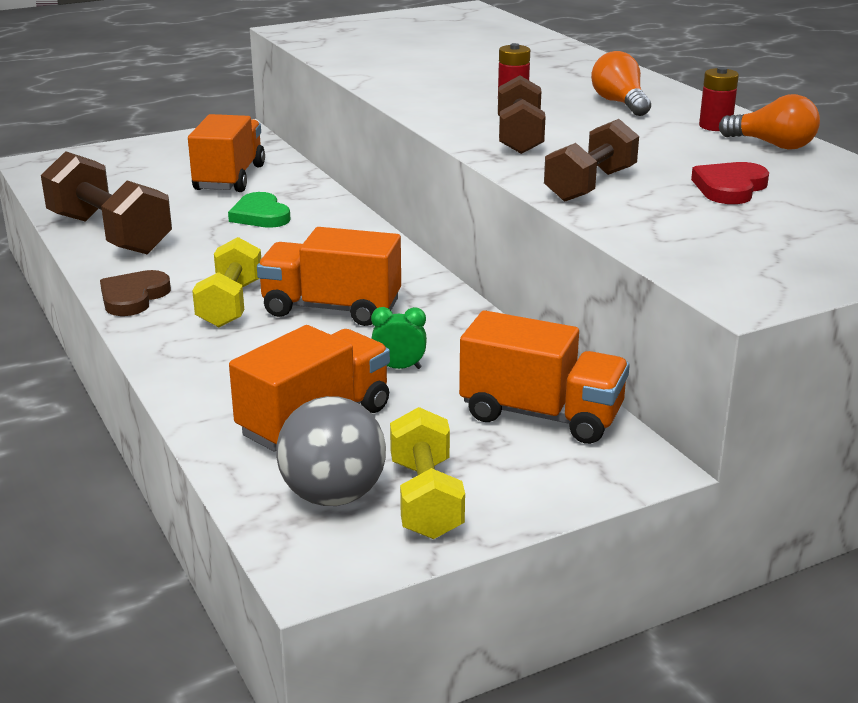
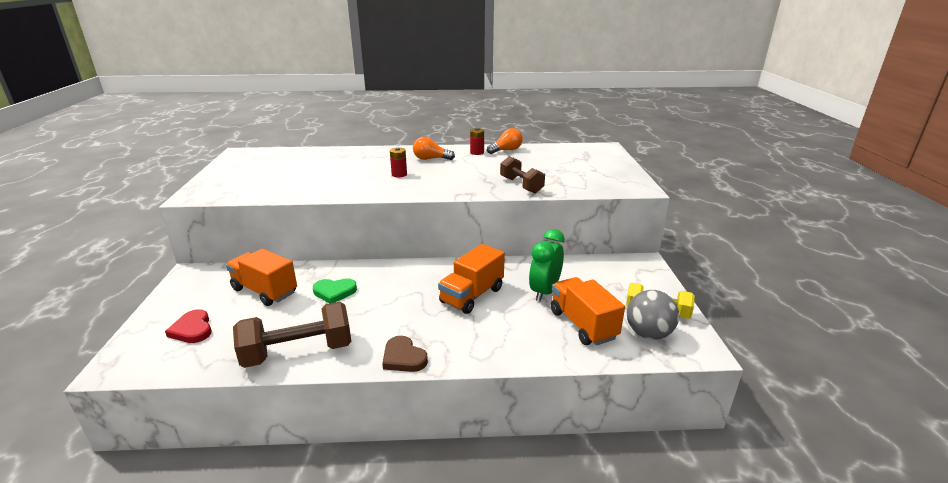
camera: 65 degrees left, 0 degrees up
yellow dumbbell [192,237,261,327] -> none
green clock [371,307,427,369] -> green clock [529,229,565,302], size x1.98
orange truck [459,311,630,444] -> none
brown dumbbell [498,75,545,154] -> none
red heart [691,162,769,204] -> red heart moved to [165,309,212,343]

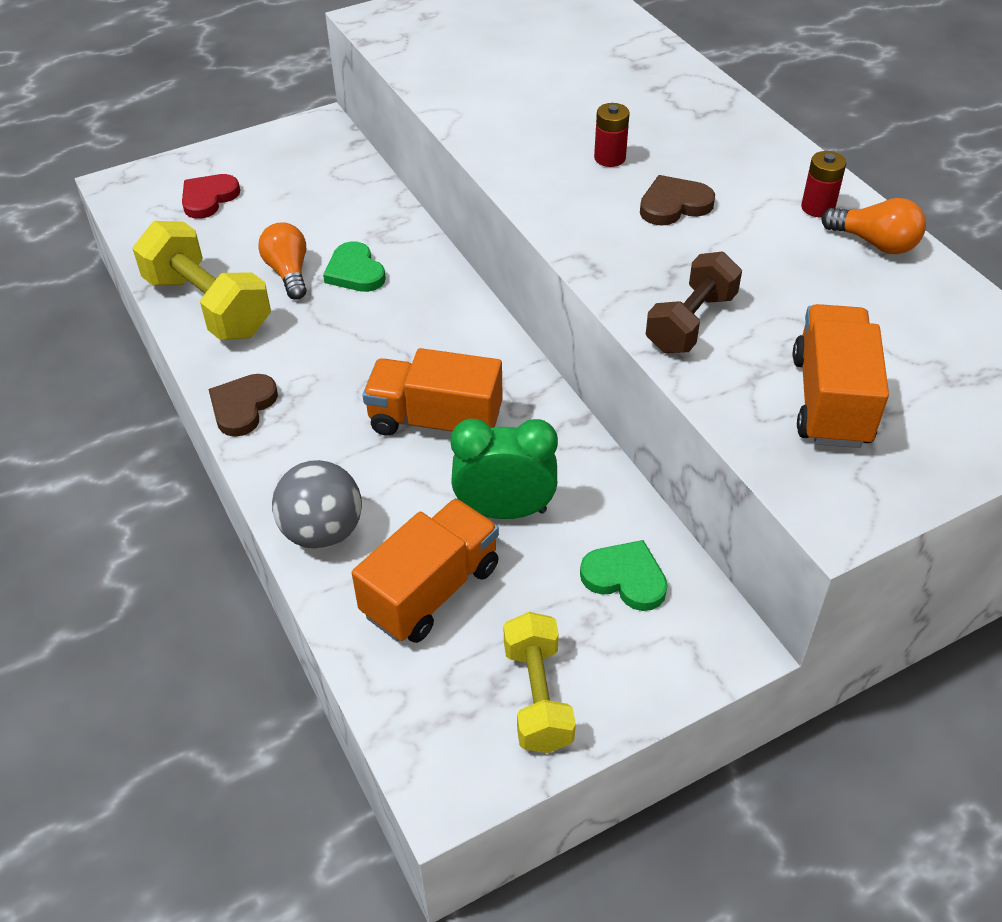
camera: 65 degrees right, 20 degrees up
orange truck [226,249,297,306] -> orange truck moved to [793,304,889,448]
brown dumbbell [233,302,352,368] -> yellow dumbbell [133,221,271,340]
orange light bulb [413,137,455,160] -> orange light bulb moved to [258,222,307,300]
grey ball [627,290,679,340] -> grey ball moved to [272,460,362,549]
none -> green heart [580,540,668,611]
none -> brown heart [640,175,715,226]

